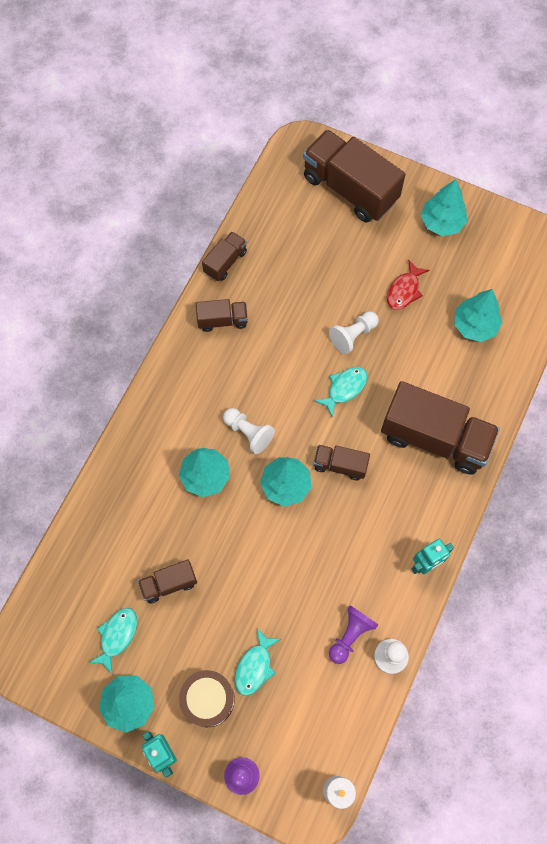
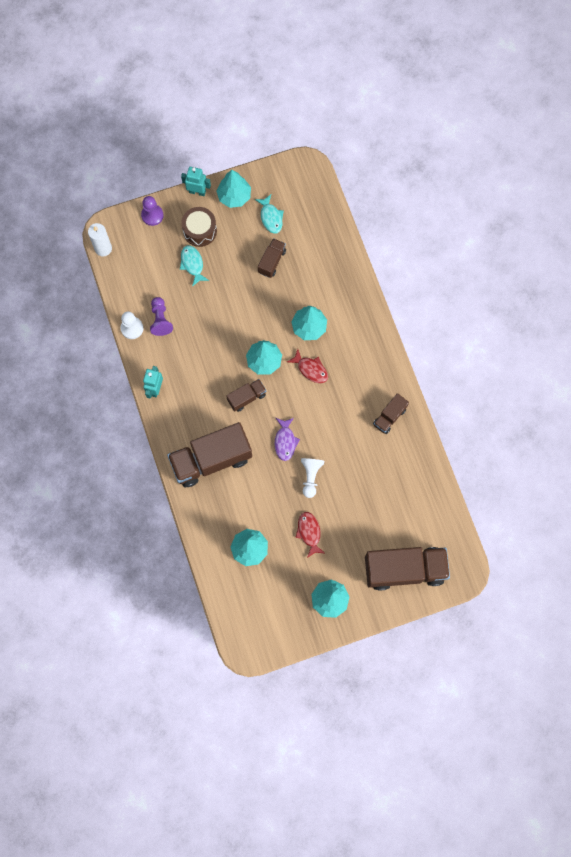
camera: 135 degrees right, 5 degrees up
brown truck [202,231,247,281] -> none
white pawn [223,408,275,454] -> red fish [287,349,328,383]
turquoise fish [315,367,368,418] -> purple fish [274,418,300,461]

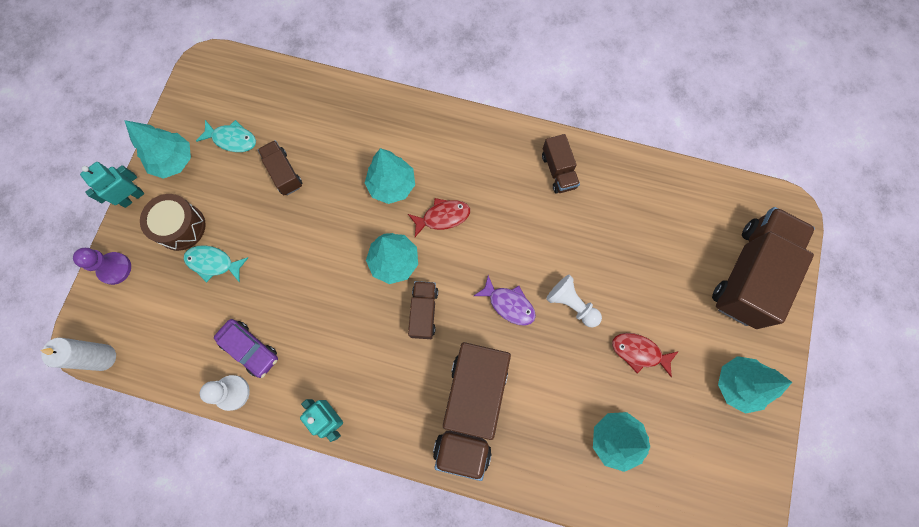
camera: 55 degrees left, 0 degrees up
purple pawn [150,297,173,336] -> purple car [214,319,278,378]

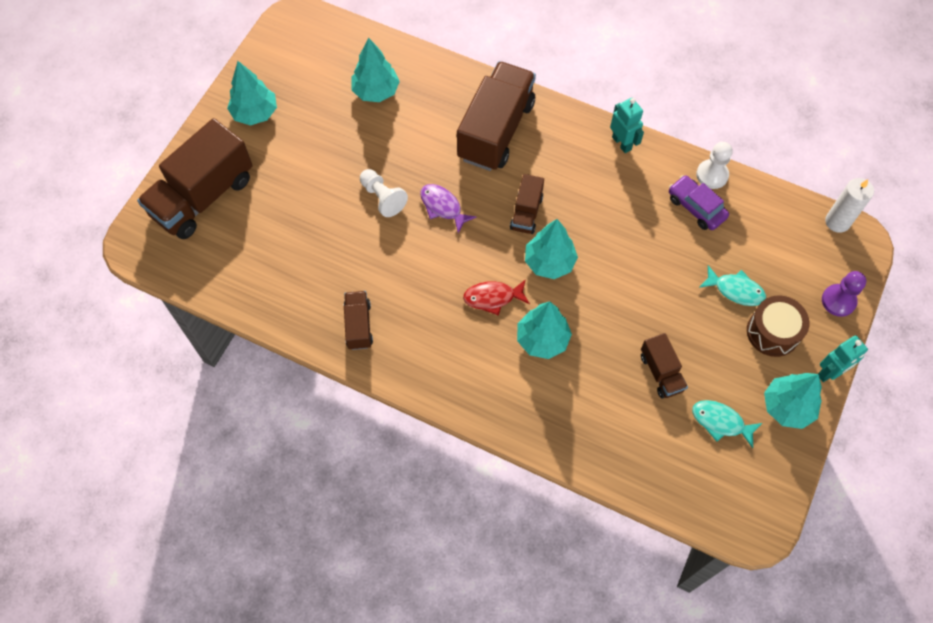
camera: 170 degrees left, 10 degrees down
red fish [612,333,679,377] -> none

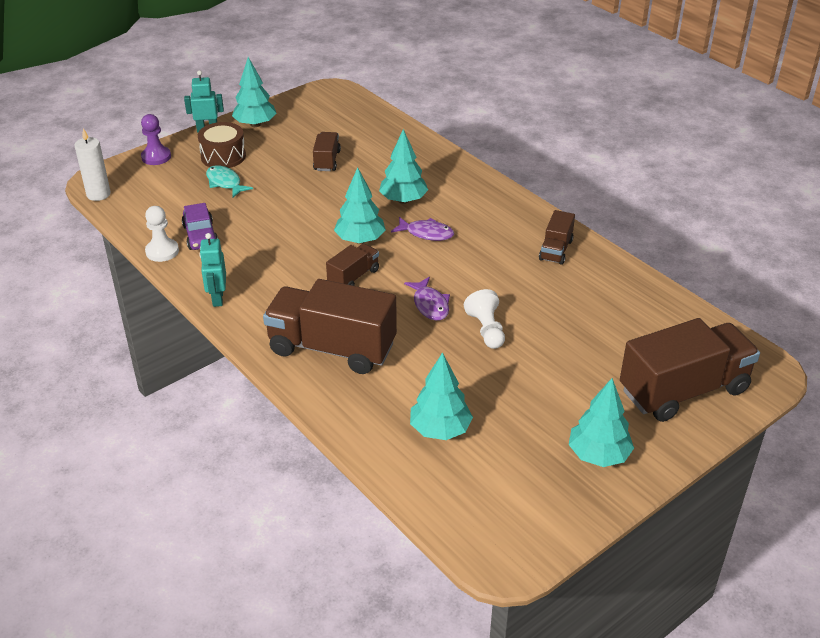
camera: 155 degrees left, 25 degrees down
brown truck [457,61,536,171] -> brown truck turned 60 degrees clockwise [263,279,397,374]
red fish [463,279,530,316] -> purple fish [391,217,454,241]
turquoise fish [692,400,762,448] -> none

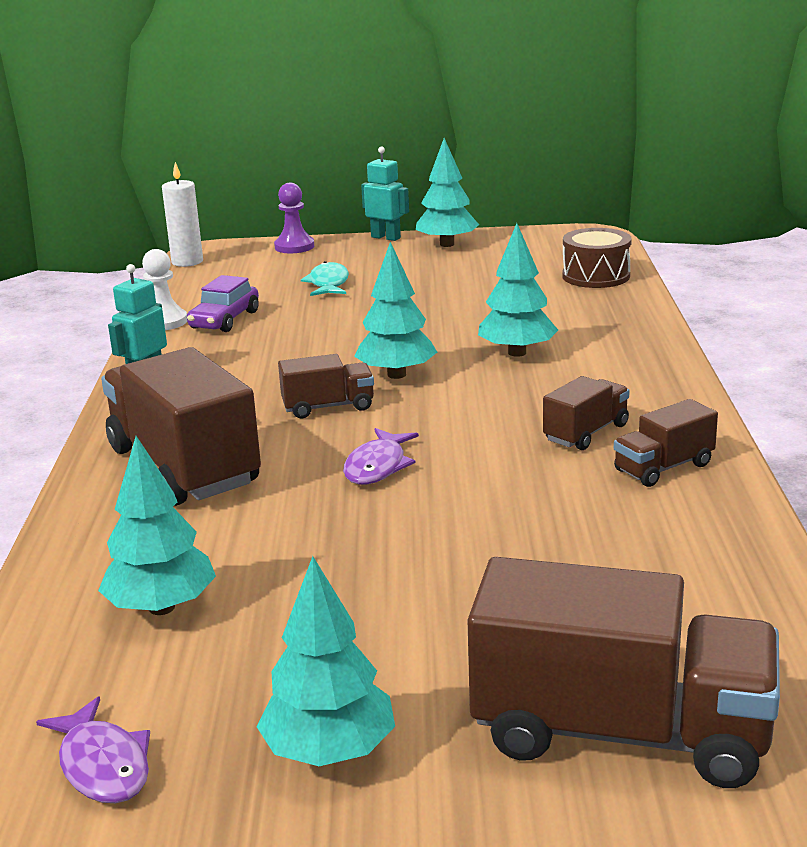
camera: 40 degrees right, 15 degrees down
brown drum [198,122,246,168] -> brown drum moved to [562,228,632,288]
brown truck [313,132,341,171] -> brown truck moved to [543,376,629,450]
purple fish [391,217,454,241] -> purple fish moved to [36,696,150,803]
white pawn [464,289,505,349] -> none

